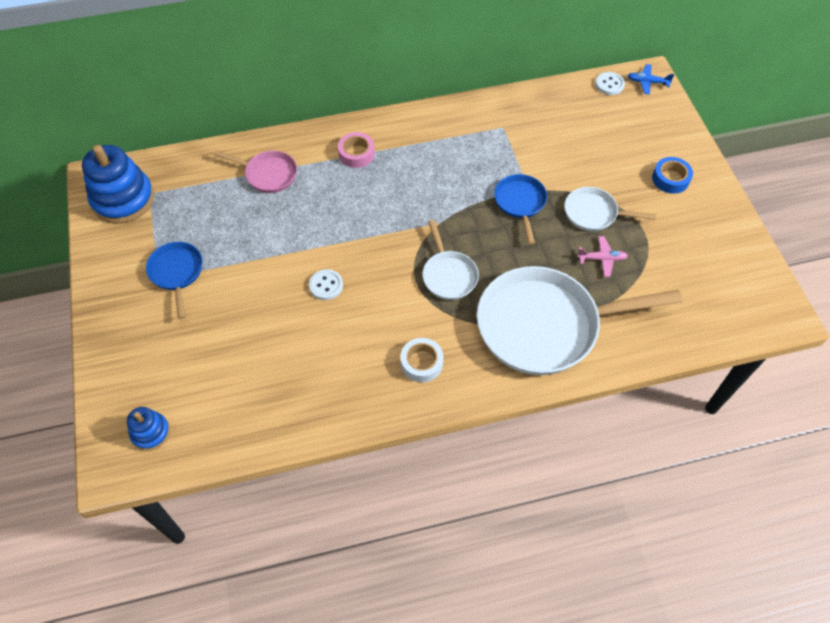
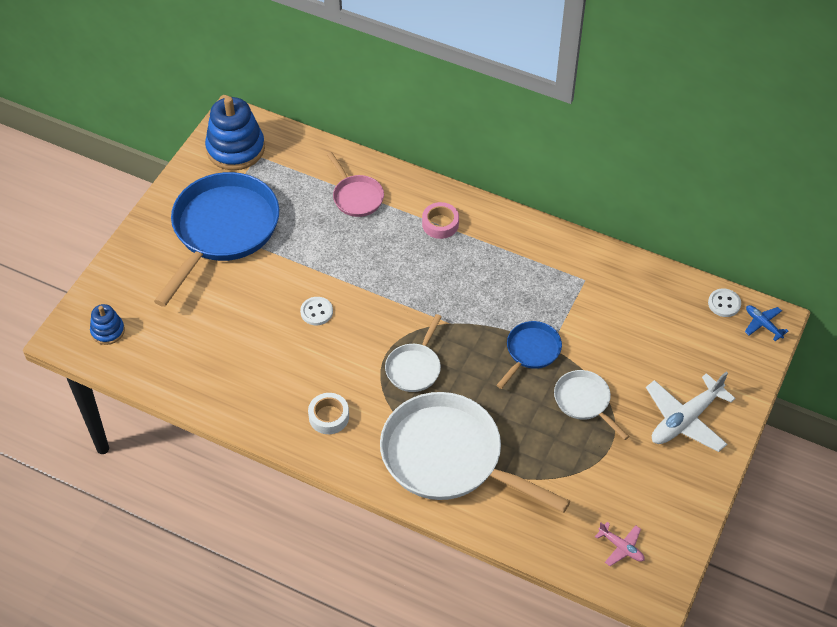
camera: 40 degrees right, 5 degrees down
blue pan [146,242,202,319] -> blue pan [154,172,279,307], size x2.08
pink plane [577,236,628,277] -> pink plane moved to [595,522,645,566]
blue tape [652,157,693,194] -> white plane [646,372,736,452]

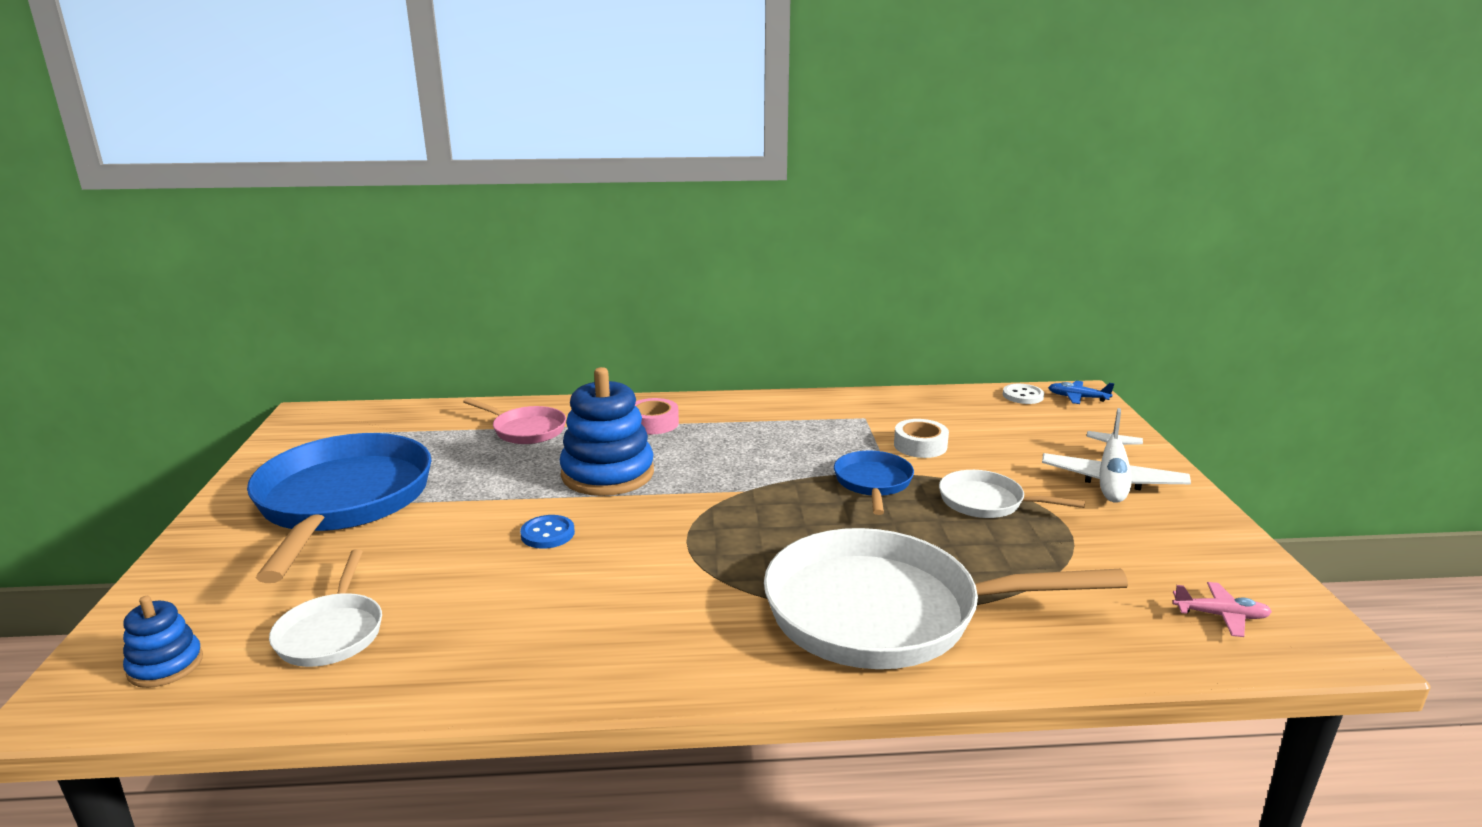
camera: 30 degrees left, 30 degrees down
blue stacking toy [205,96,265,170] -> blue stacking toy moved to [560,367,654,496]
white button [300,297,333,325] -> blue button [520,515,575,549]
white tape [308,393,349,434] -> white tape moved to [894,419,949,458]
white pan [385,314,442,392] -> white pan moved to [269,549,382,667]

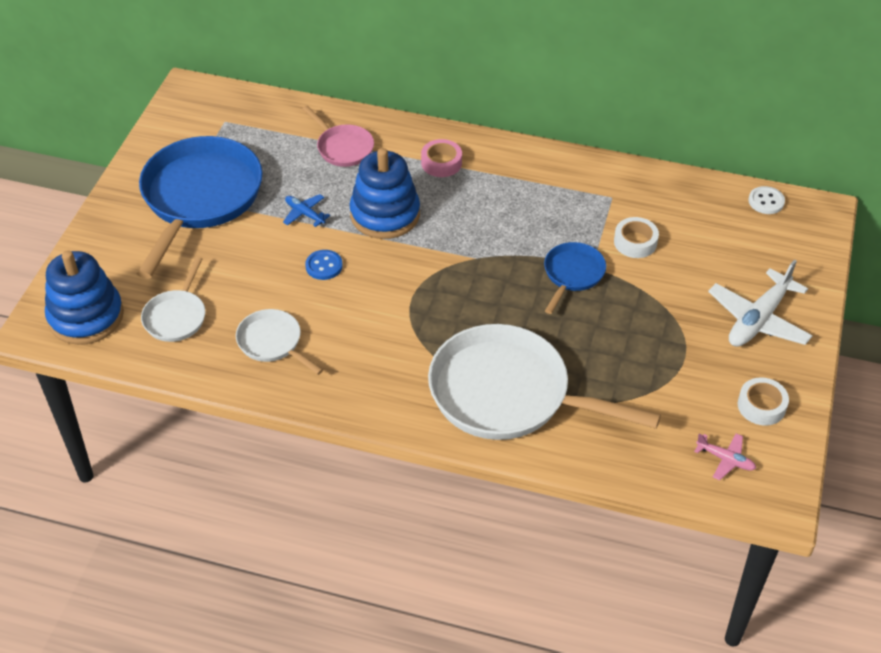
camera: 20 degrees right, 25 degrees up
blue stacking toy [123,596,203,688] -> blue stacking toy [45,250,124,345], size x1.91
white pan [939,470,1085,518] -> white pan moved to [236,309,323,375]
blue plane [1048,381,1114,404] -> blue plane moved to [283,194,330,227]
none -> white tape [738,377,789,426]

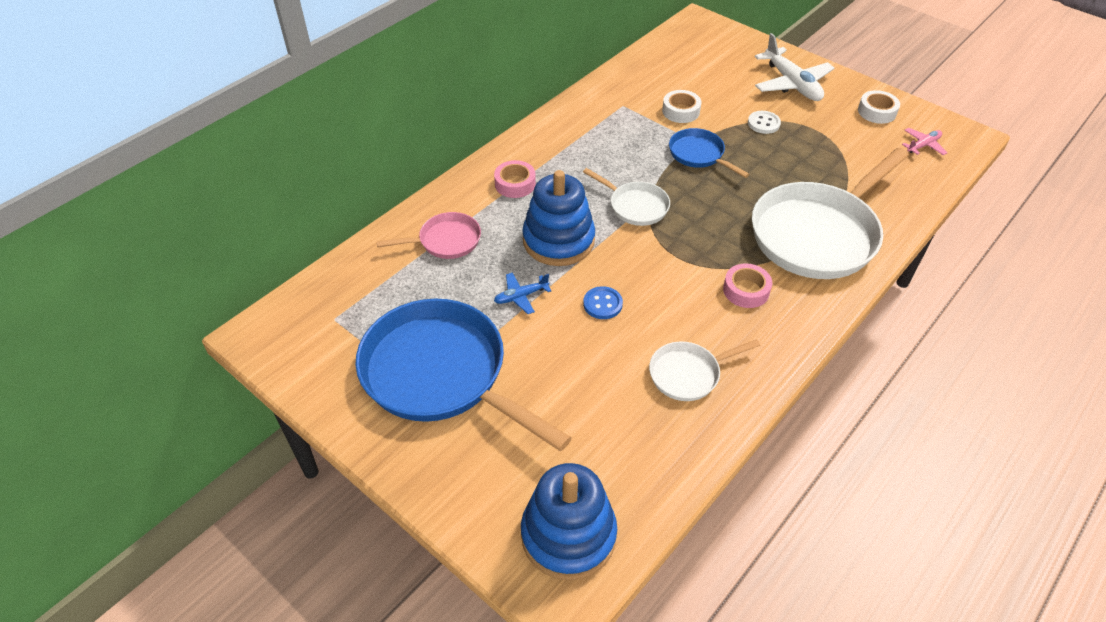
camera: 65 degrees left, 0 degrees up
white pan [141,257,205,342] -> white pan moved to [583,168,670,226]
white button [748,186,785,214] -> white button moved to [748,111,781,134]
none -> pink tape [723,263,772,308]

